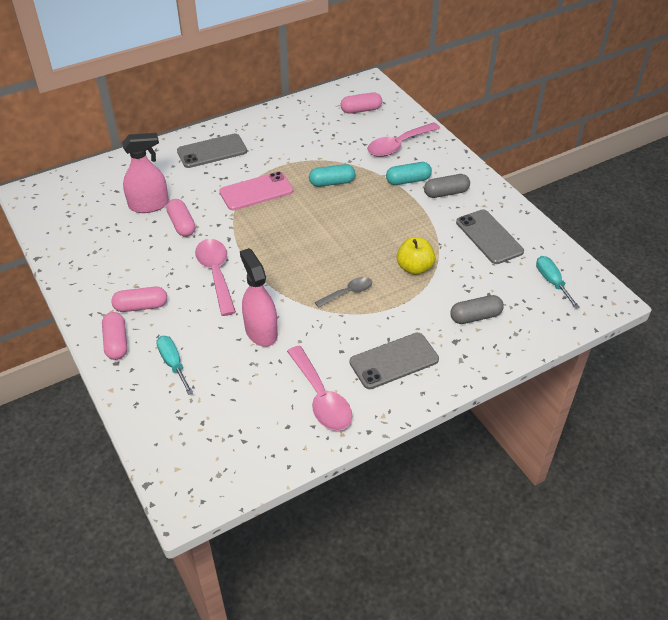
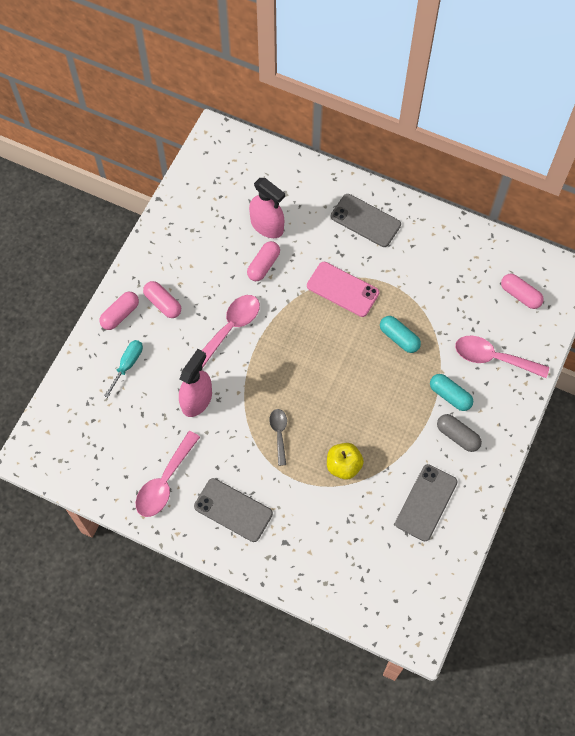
camera: 55 degrees right, 20 degrees up
grey spoon [315,277,372,308] -> grey spoon turned 120 degrees counterclockwise [269,409,287,466]
grey capsule [450,295,504,324] -> none
turquoise screwdriver [536,256,580,309] -> none

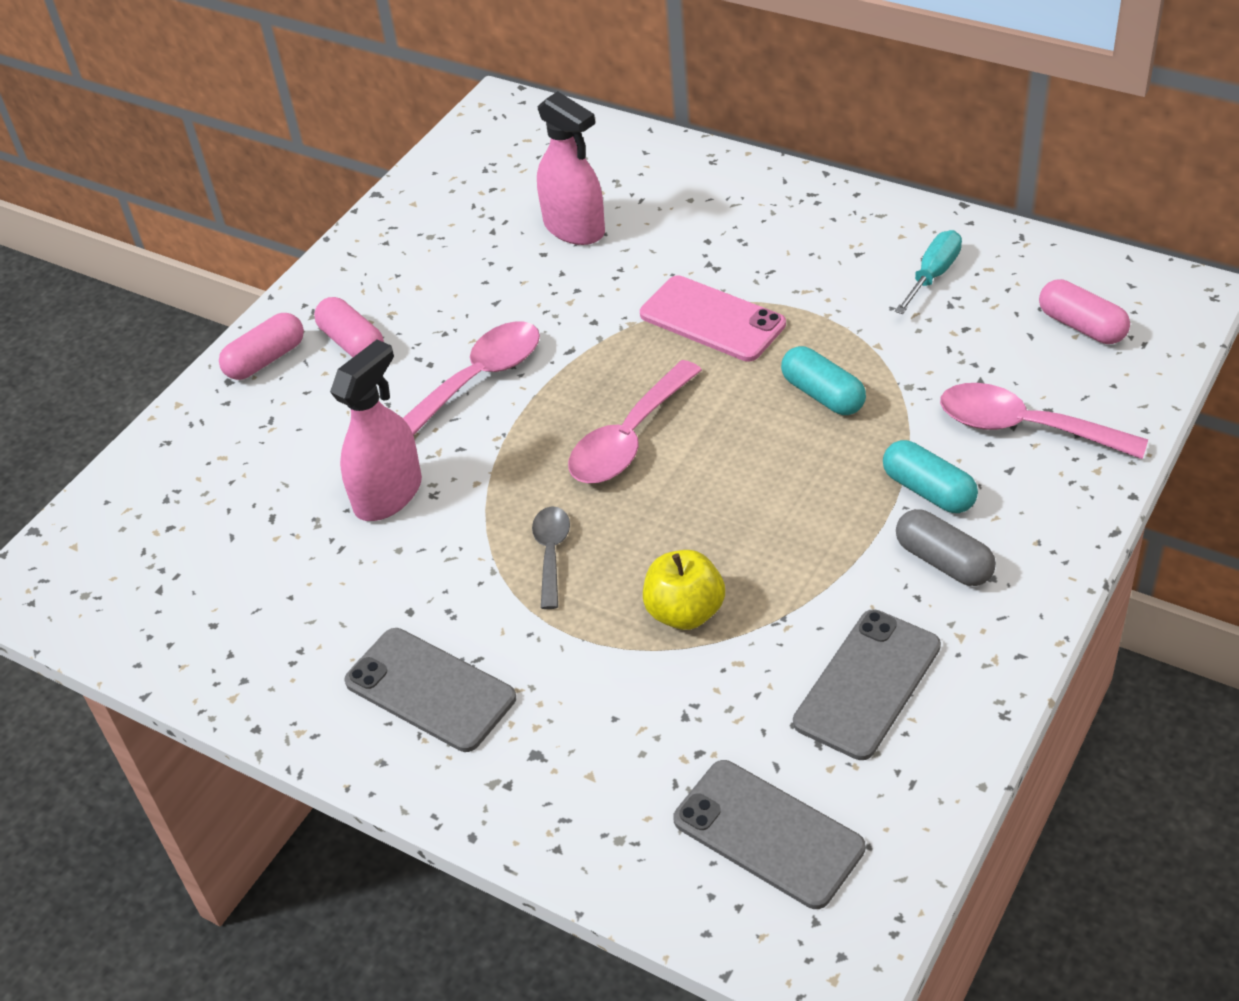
camera: 10 degrees right, 20 degrees down
turquoise screwdriver [104,340,143,398] -> turquoise screwdriver moved to [895,230,962,314]
pink spoon [135,431,200,517] -> pink spoon moved to [568,360,702,483]
pink capsule [247,241,280,281] -> none
grey phone [331,194,401,247] -> grey phone moved to [673,760,865,909]

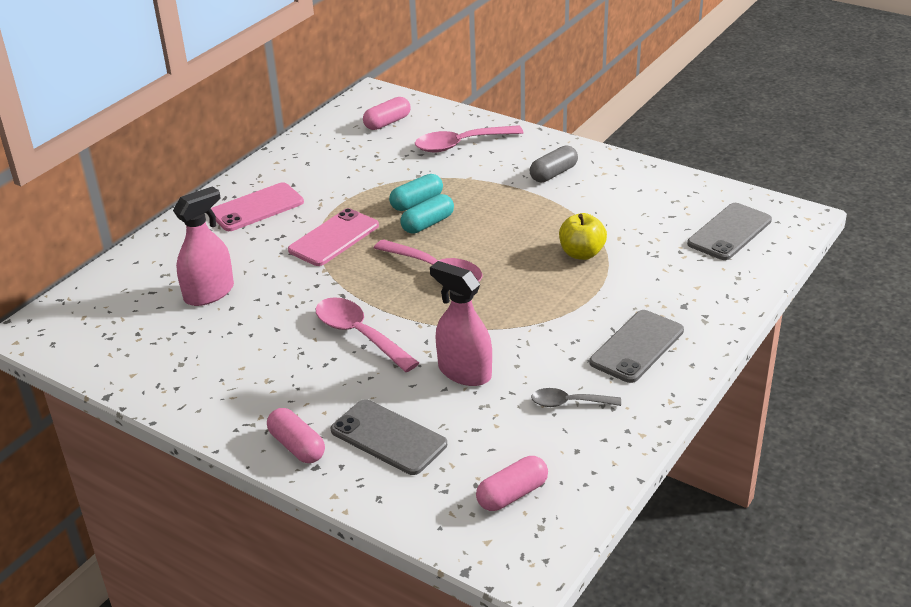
camera: 90 degrees left, 10 degrees down
pink capsule [314,297,384,357] -> pink capsule moved to [476,456,548,511]
grey spoon [532,506,570,609] -> grey spoon moved to [531,388,621,407]
grey phone [793,609,941,760] -> grey phone moved to [331,399,447,475]
turquoise capsule [883,440,978,513] -> turquoise capsule moved to [400,194,454,234]
turquoise screwdriver [895,230,962,314] -> none
pink spoon [940,383,1148,459] -> pink spoon turned 45 degrees clockwise [415,125,523,152]
none -> pink phone [211,182,304,231]

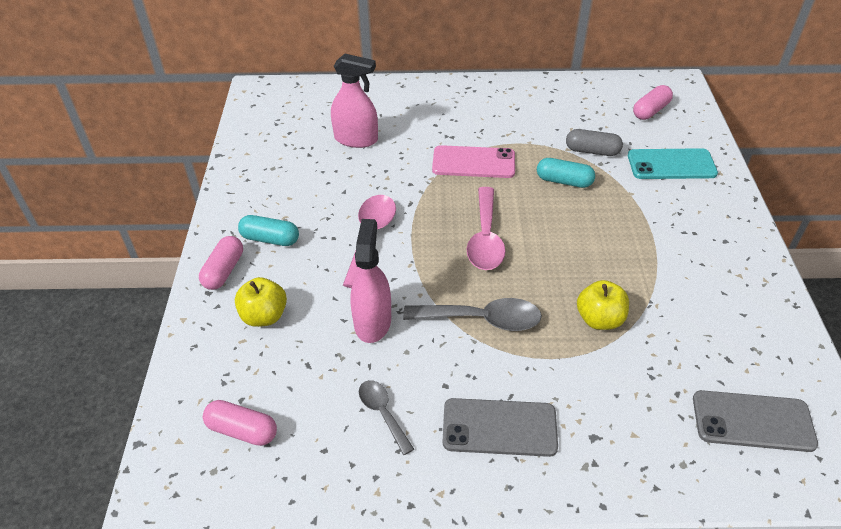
camera: 55 degrees right, 10 degrees up
pink phone [211,182,304,231] -> none
grey phone [331,399,447,475] -> yellow apple [235,277,287,327]
pink capsule [363,97,411,130] -> pink capsule turned 60 degrees counterclockwise [633,85,673,120]
turquoise capsule [400,194,454,234] -> turquoise capsule moved to [238,215,299,246]
pink spoon [415,125,523,152] -> turquoise phone [628,148,718,179]
grey capsule [530,145,578,182] -> grey capsule moved to [566,129,623,156]
none -> grey spoon [403,298,542,331]

